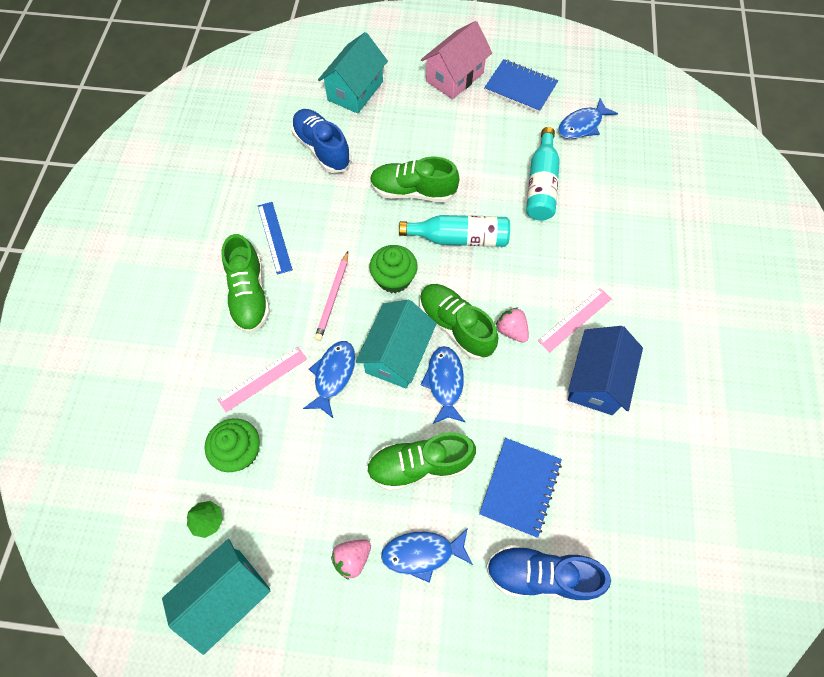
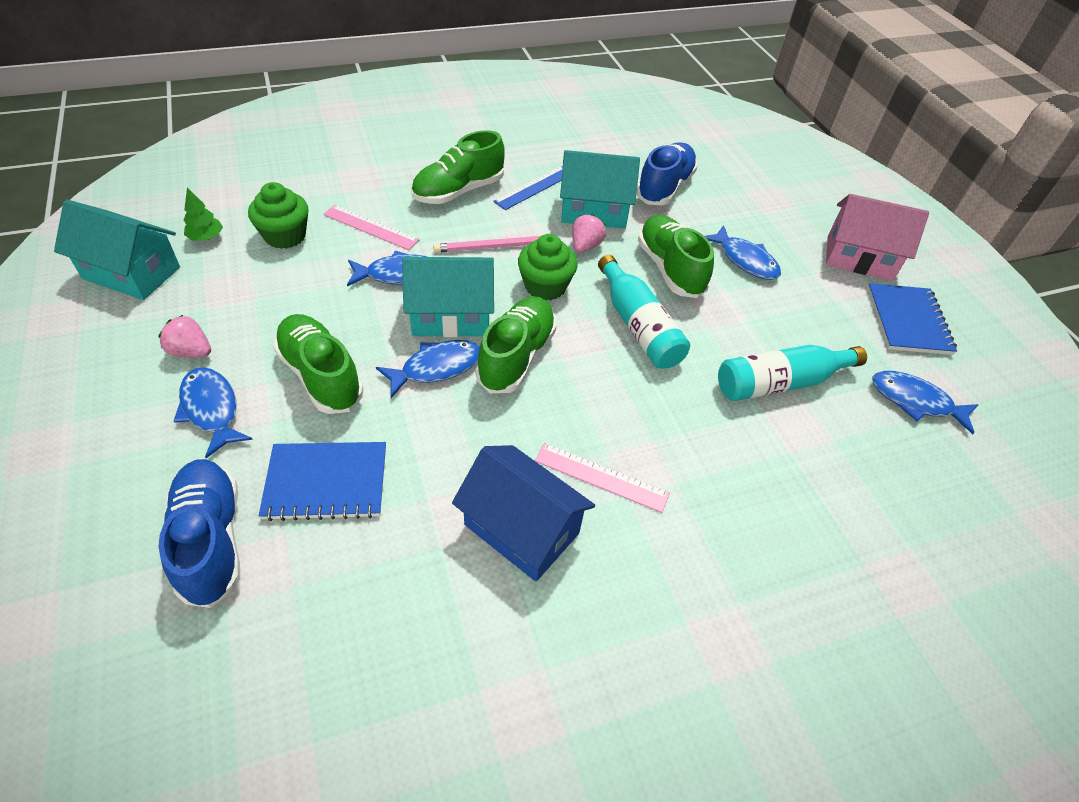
camera: 60 degrees right, 15 degrees down
turquoise house [318,32,388,114] -> turquoise house moved to [560,150,640,229]
pink strawberry [496,307,529,343] -> pink strawberry moved to [572,214,606,253]
blue house [568,326,643,415] -> blue house turned 45 degrees clockwise [452,445,595,581]
none -> blue fish [705,225,781,280]

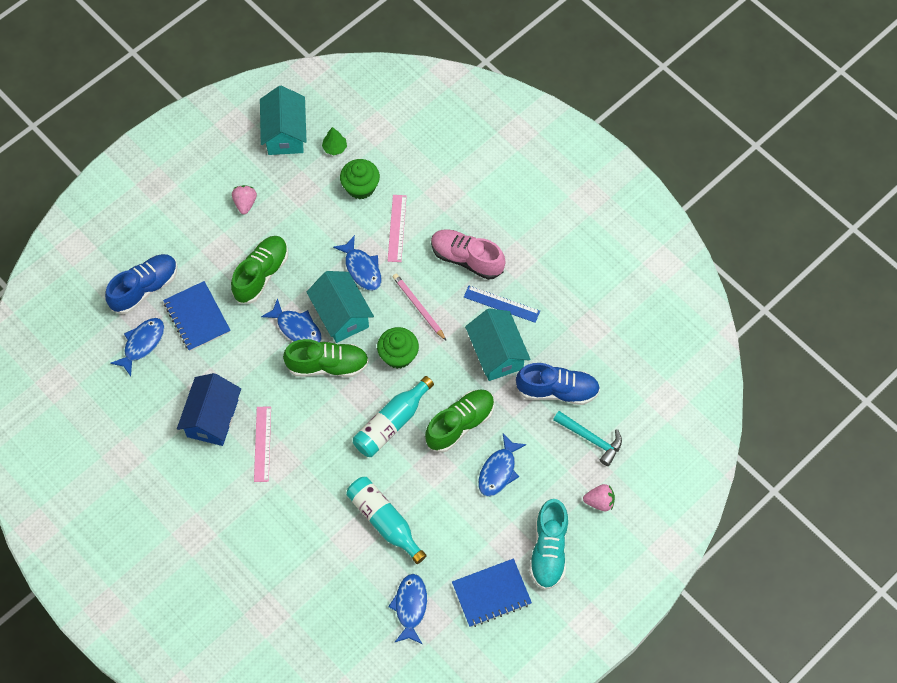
camera: 70 degrees right, 15 degrees up
blue fish [174,367,253,458] -> blue fish moved to [110,318,164,376]
green shoe [411,130,505,204] -> pink shoe [431,229,506,280]
pink strawberry [572,214,606,253] -> pink strawberry moved to [583,484,615,511]
pink house [826,194,929,281] -> turquoise shoe [529,499,568,590]
none -> turquoise hammer [553,411,622,466]

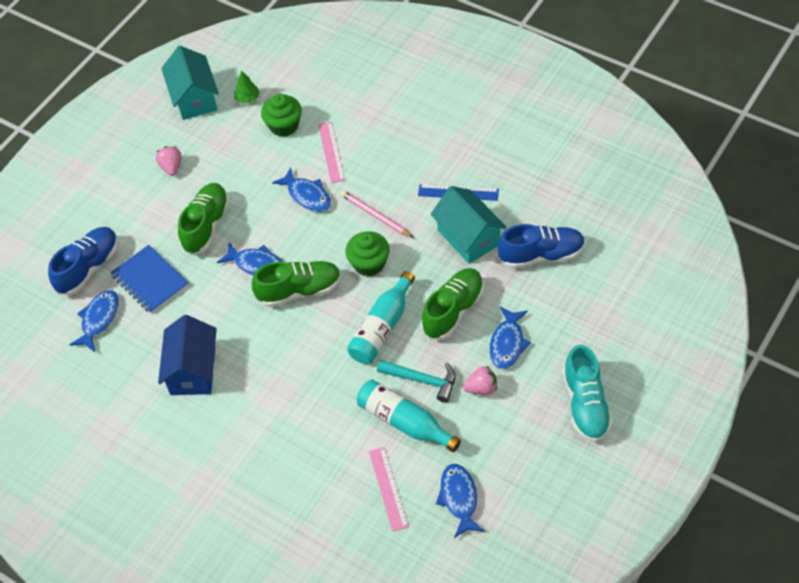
camera: 10 degrees left, 10 degrees down
pink ruler [254,407,271,482] -> pink ruler moved to [369,447,409,532]
turquoise house [306,271,374,343] -> none
pink shoe [431,229,506,280] -> none
blue notebook [452,558,532,627] -> none
turquoise hammer [553,411,622,466] -> turquoise hammer moved to [377,360,456,403]
pink strawberry [583,484,615,511] -> pink strawberry moved to [463,365,497,395]

